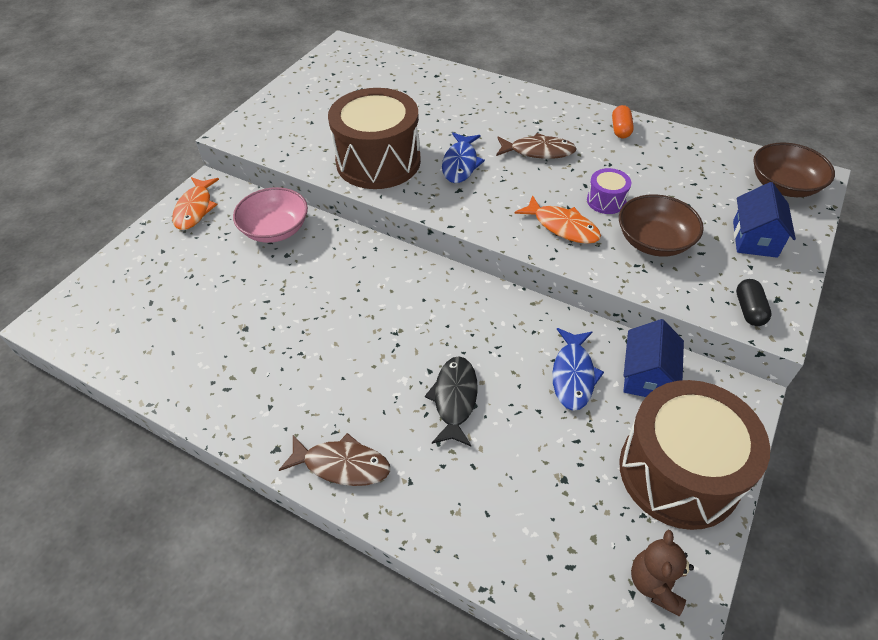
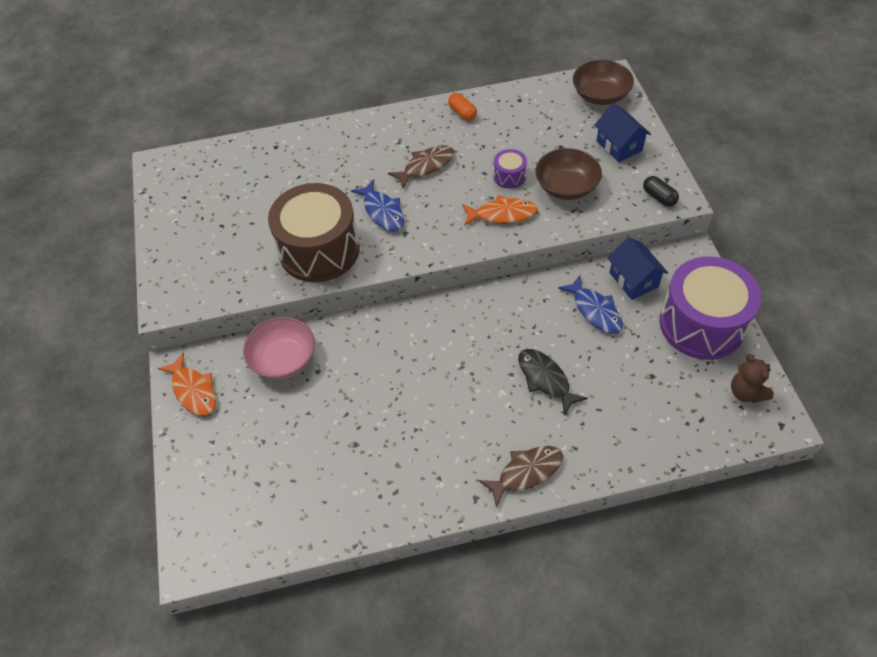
camera: 40 degrees left, 5 degrees up
brown drum [619,380,770,530] -> purple drum [660,256,761,360]

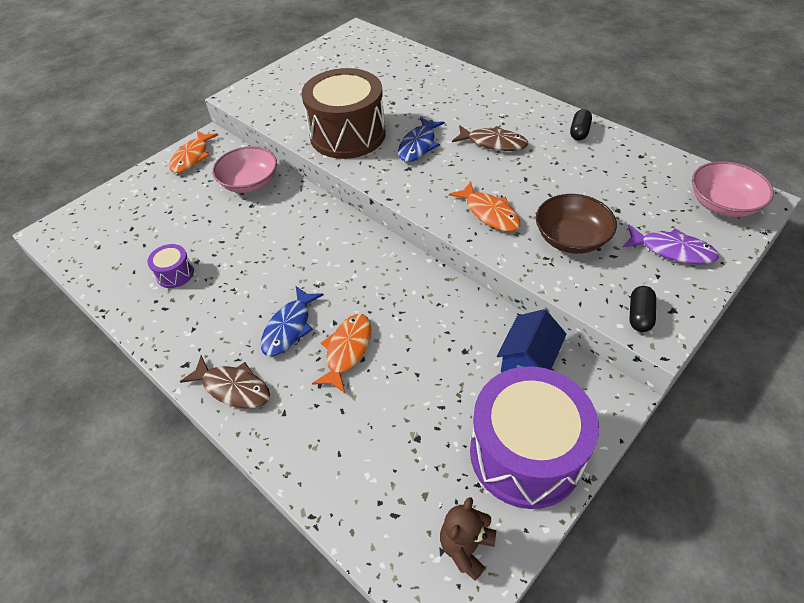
camera: 55 degrees right, 5 degrees down
orange capsule [448,93,477,121] -> black capsule [570,109,592,140]
purple drum [493,149,527,189] -> purple drum moved to [147,244,194,288]
black fish [518,349,588,416] -> orange fish [312,314,371,393]
blue fish [558,275,623,334] -> blue fish moved to [261,286,324,356]
brown bowl [573,60,634,105] -> pink bowl [692,161,774,217]
blue house [595,103,651,162] -> purple fish [623,224,719,264]

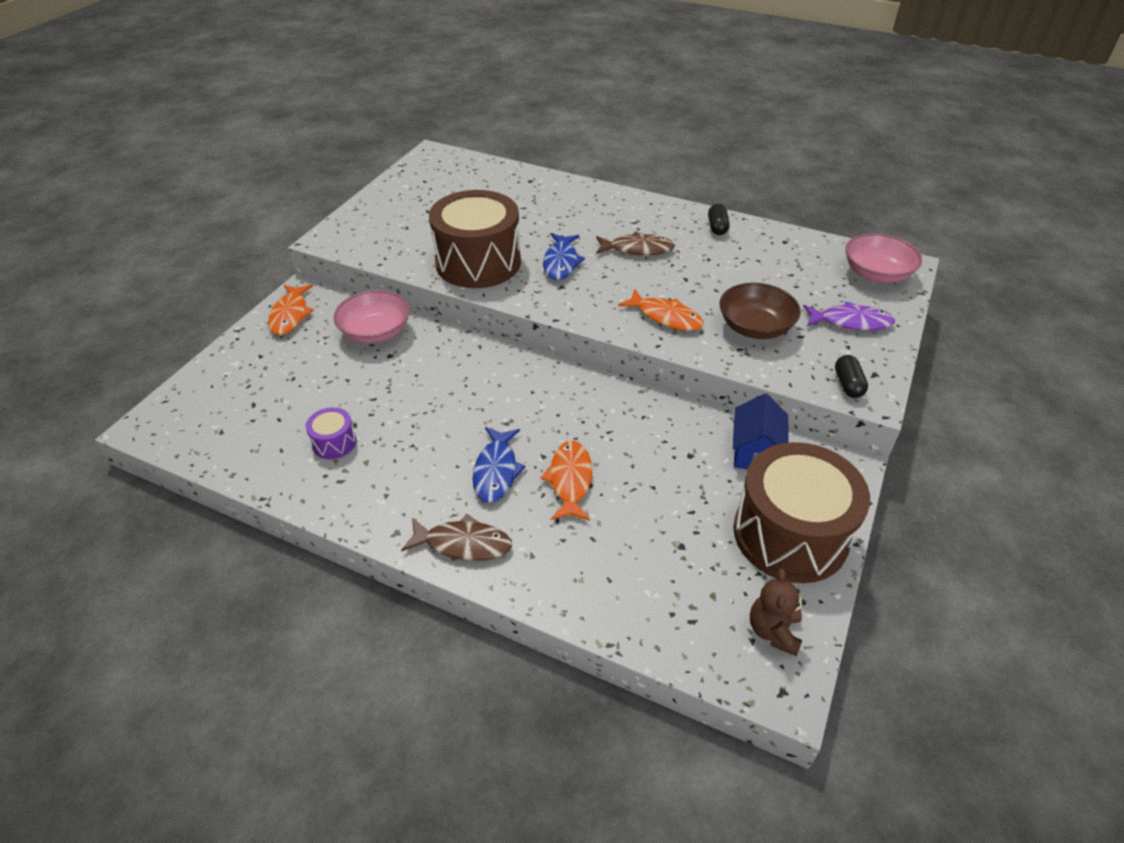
camera: 20 degrees left, 5 degrees down
purple drum [470,366,599,509] -> brown drum [733,442,870,583]

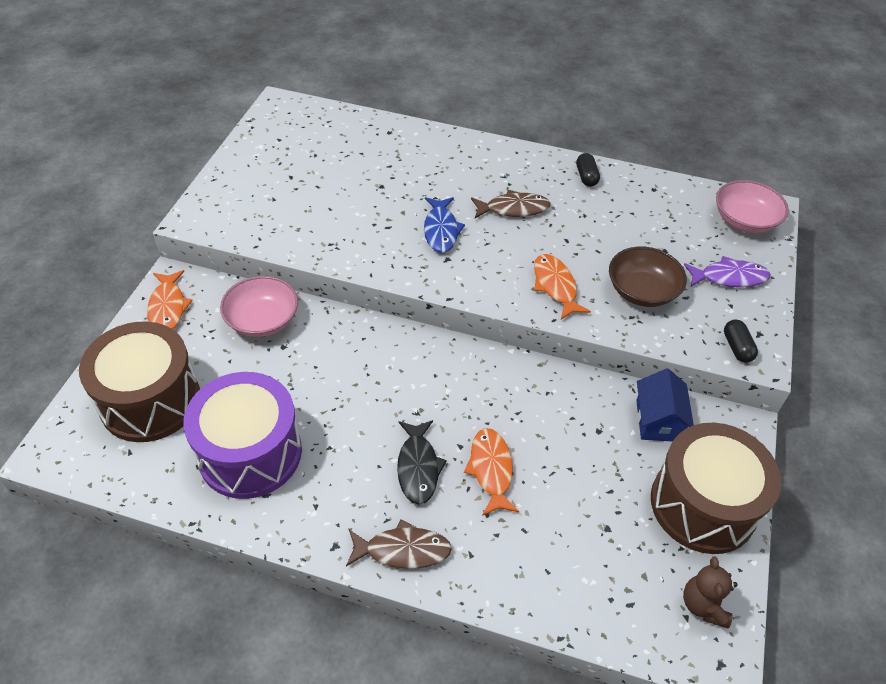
camera: 10 degrees left, 5 degrees up
purple drum [306,407,357,459] -> purple drum [183,372,302,499], size x2.34
brown drum [429,190,521,288] -> brown drum moved to [79,321,200,442]
blue fish [472,427,526,503] -> black fish [397,420,447,505]
orange fish [618,289,704,331] -> orange fish turned 135 degrees counterclockwise [534,254,591,319]

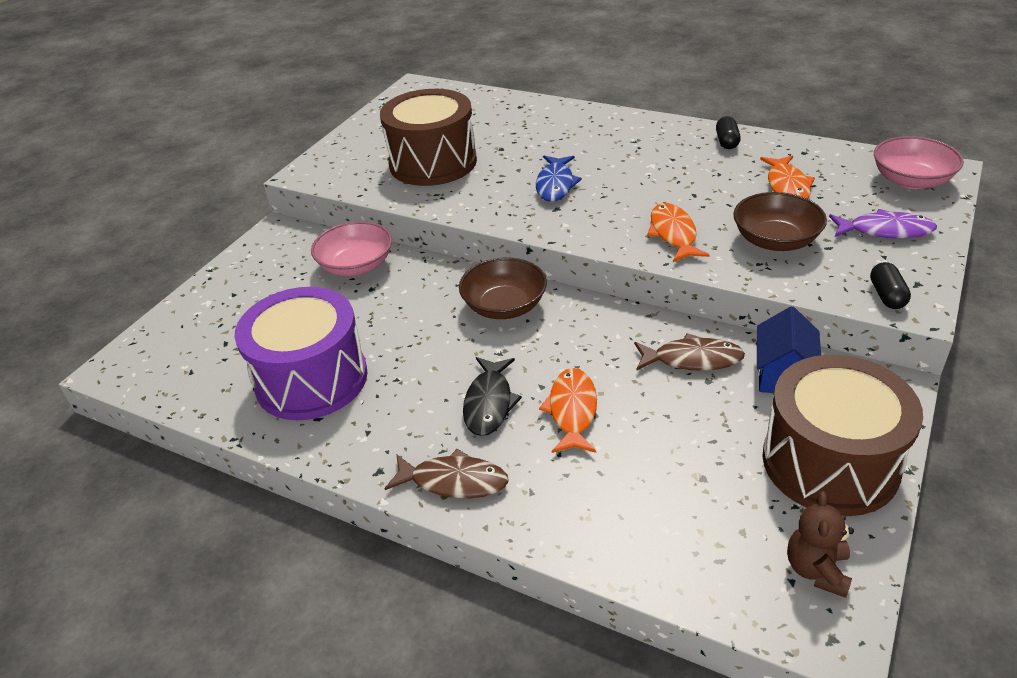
camera: 15 degrees right, 10 degrees down
brown drum [79,321,200,442] -> brown drum moved to [380,89,477,186]
orange fish [147,270,193,329] -> orange fish moved to [760,155,815,199]
brown fish [471,190,551,218] -> brown fish moved to [634,333,745,371]
none -> brown bowl [459,258,547,319]

